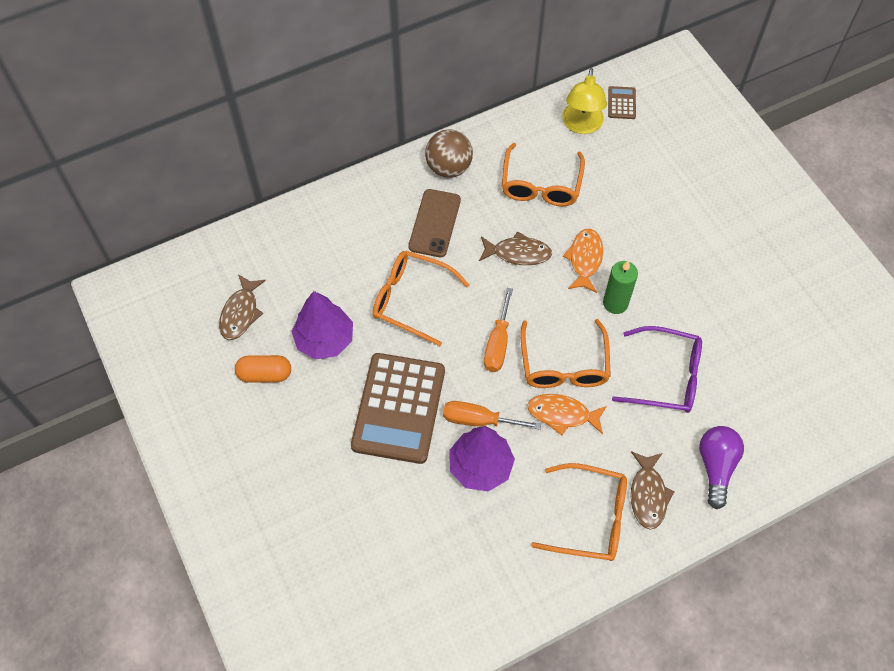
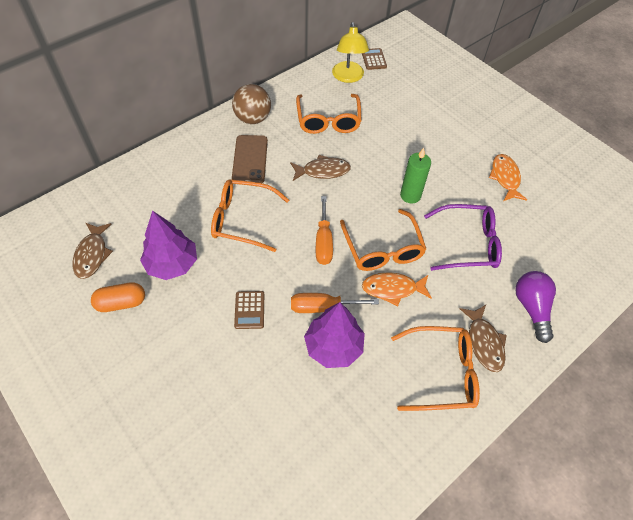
camera: 15 degrees left, 5 degrees down
brown calculator [351,353,445,464] -> brown calculator [234,291,264,329], size x0.42
orange fish [563,229,603,293] -> orange fish moved to [489,154,527,201]

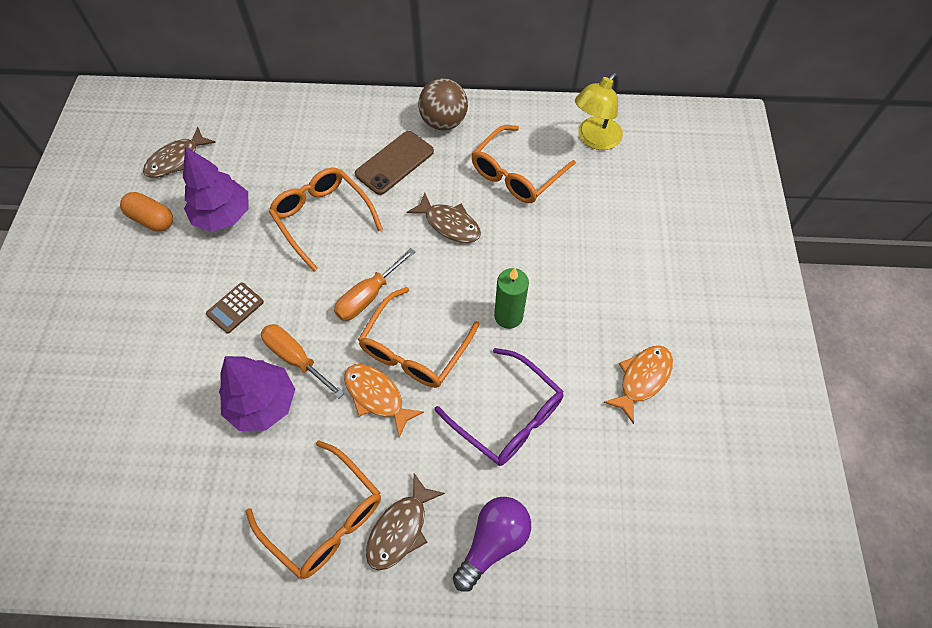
camera: 45 degrees right, 5 degrees up
brown calculator [362,48,387,70] -> none

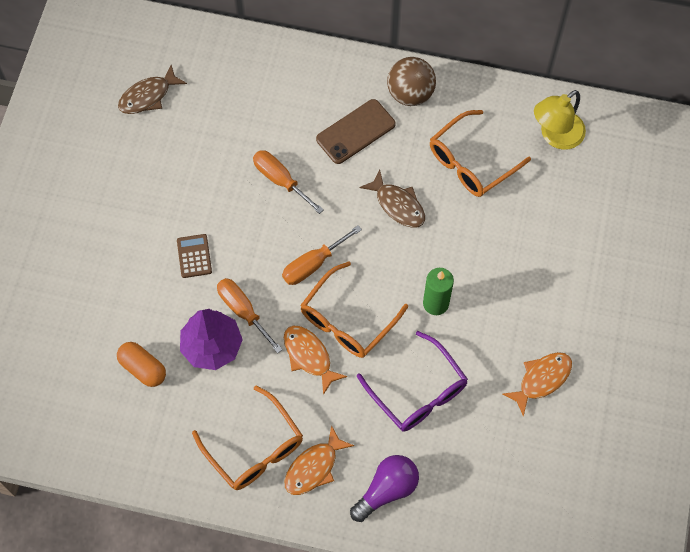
camera: 10 degrees right, 5 degrees up
orange capsule [120,192,173,232] -> orange capsule moved to [117,342,166,387]
purple tree [183,146,249,231] -> none
brown calculator [206,282,264,334] -> brown calculator turned 120 degrees clockwise [177,234,212,278]
orange glasses [269,167,383,271] -> orange screwdriver [253,150,324,214]
brown fish [366,473,445,571] -> orange fish [284,425,354,495]

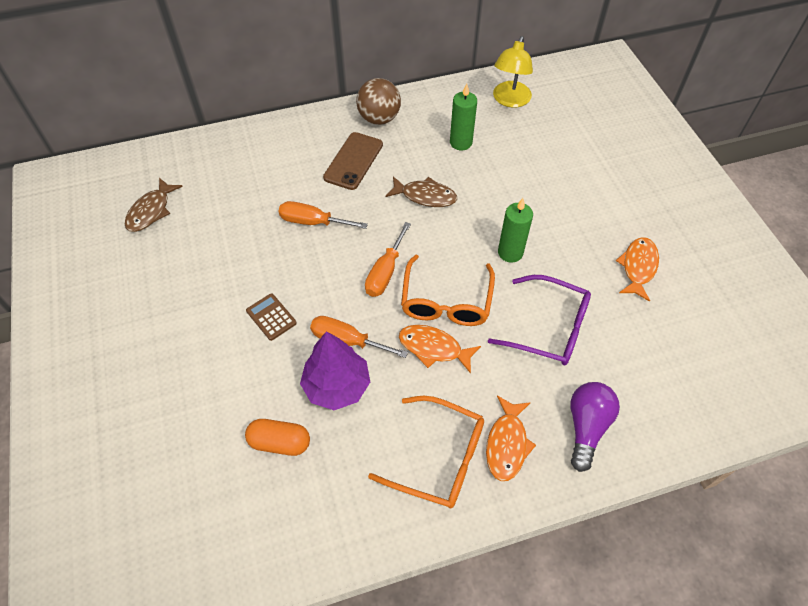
camera: 30 degrees left, 10 degrees down
orange glasses [430,110,531,197] -> green candle [450,84,477,150]

